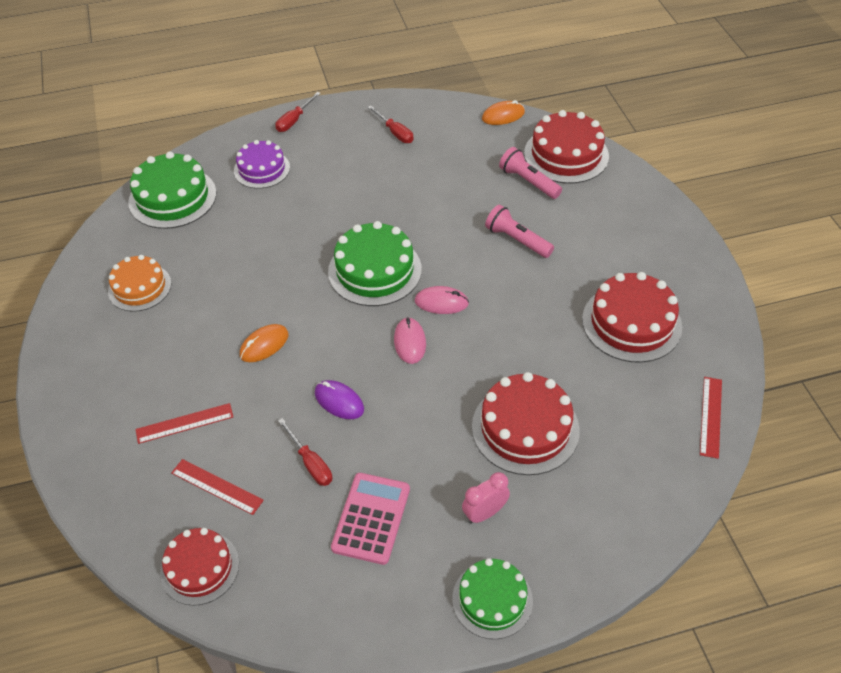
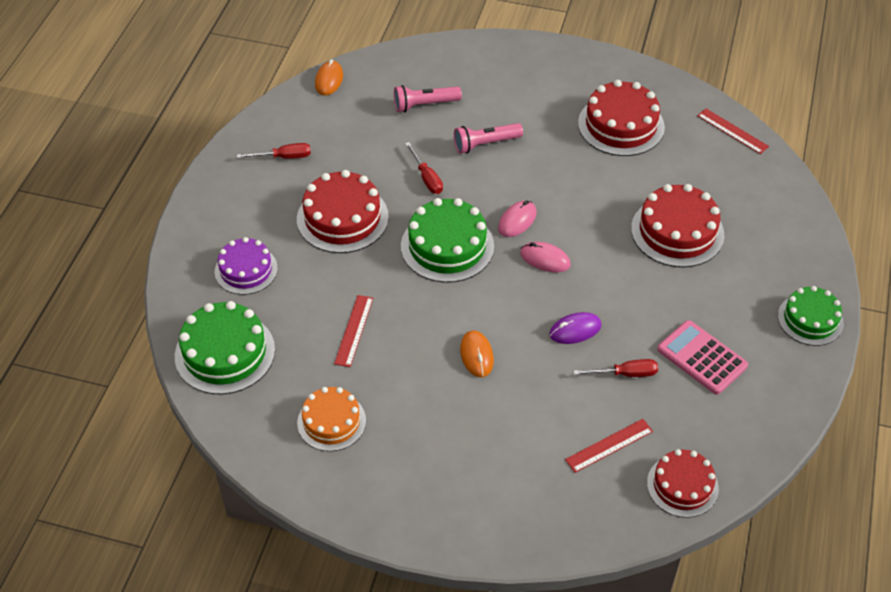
camera: 60 degrees left, 0 degrees up
red ruler [136,403,233,444] -> red ruler moved to [334,295,373,367]
red screwdriver [275,92,321,132] -> red screwdriver moved to [405,142,443,194]
pink clock [462,472,510,524] -> none
red cake [524,110,609,184] -> red cake moved to [297,170,389,253]

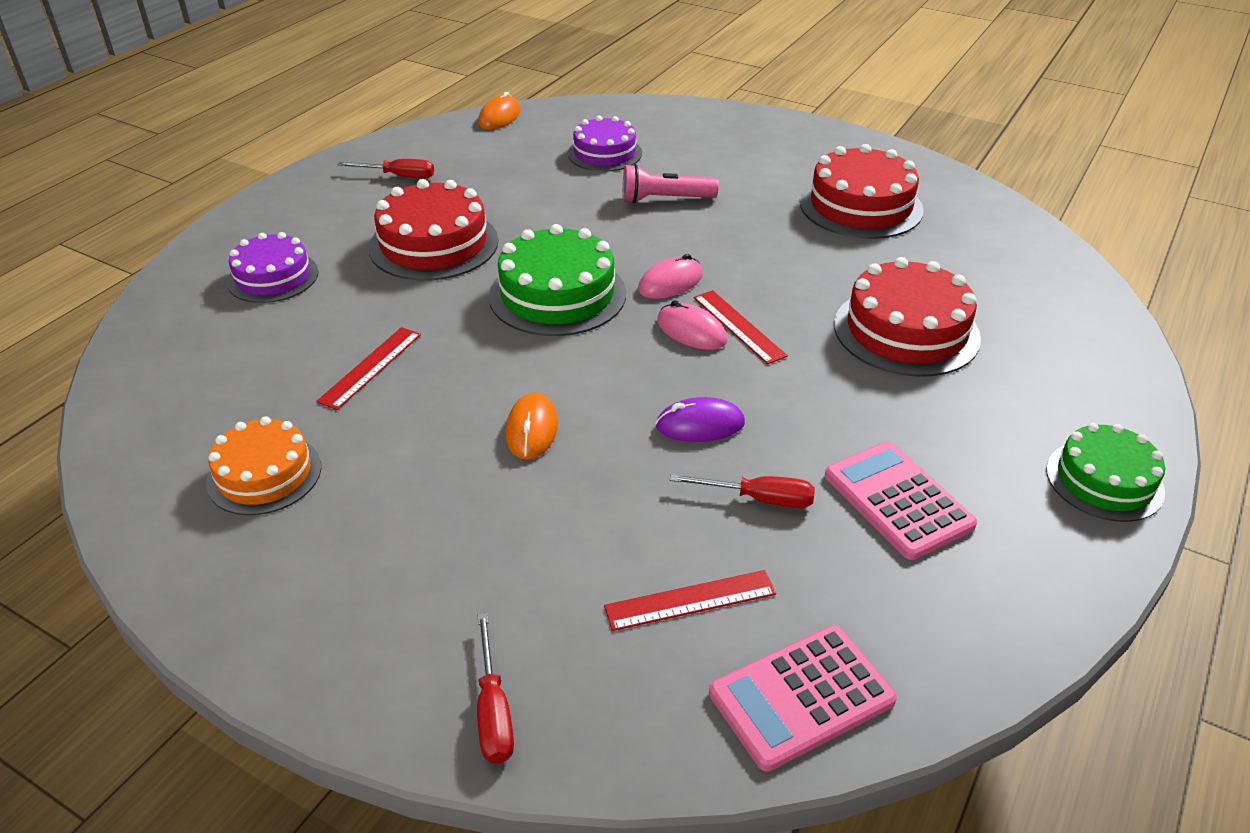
camera: 15 degrees right, 10 degrees down
green cake [175,301,275,394] -> none
pink flashlight [394,85,462,112] -> purple cake [568,116,642,172]
red screwdriver [405,142,443,194] -> red screwdriver moved to [477,613,514,764]
red cake [647,449,719,518] -> pink calculator [709,625,897,772]
red ruler [697,109,769,154] -> red ruler moved to [694,290,788,364]

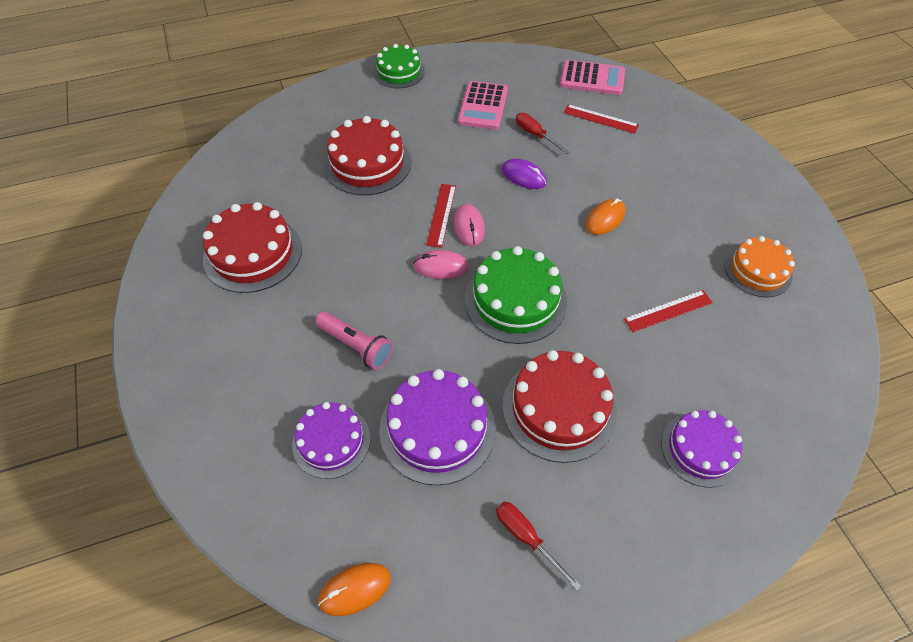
camera: 140 degrees left, 15 degrees up
red screwdriver [477,613,514,764] -> none
none -> purple cake [379,369,496,485]

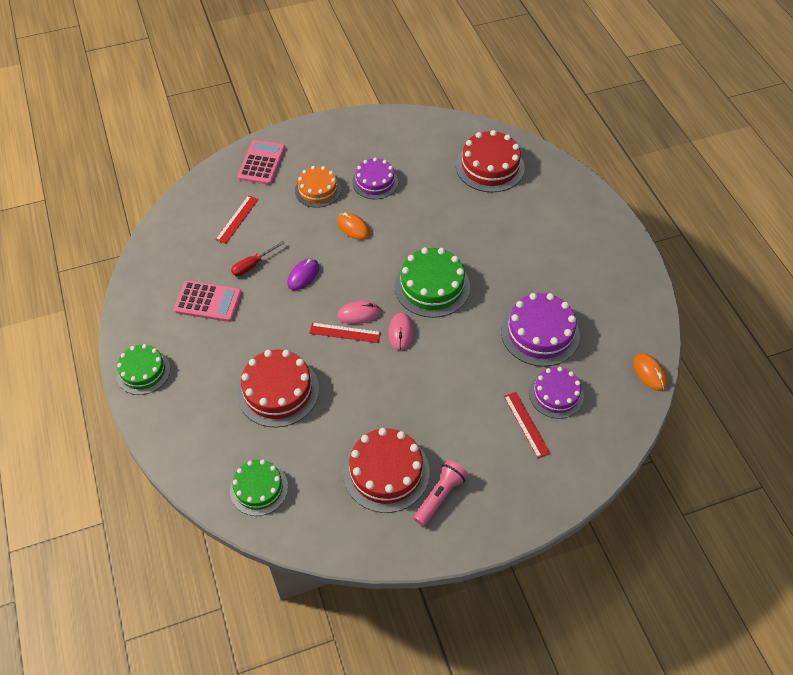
camera: 90 degrees left, 0 degrees up
pink flashlight [315,312,393,370] -> pink flashlight moved to [414,460,468,526]
red screwdriver [496,502,581,590] -> none
red cake [502,350,617,463] -> red cake moved to [456,130,525,192]
pink calculator [560,60,625,95] -> pink calculator moved to [238,140,285,185]
red ruler [624,290,713,333] -> red ruler moved to [504,392,551,458]
purple cake [661,410,742,488] -> purple cake moved to [352,158,398,199]
orange cake [724,236,795,297] -> orange cake moved to [295,166,341,208]
none -> green cake [230,459,288,516]

